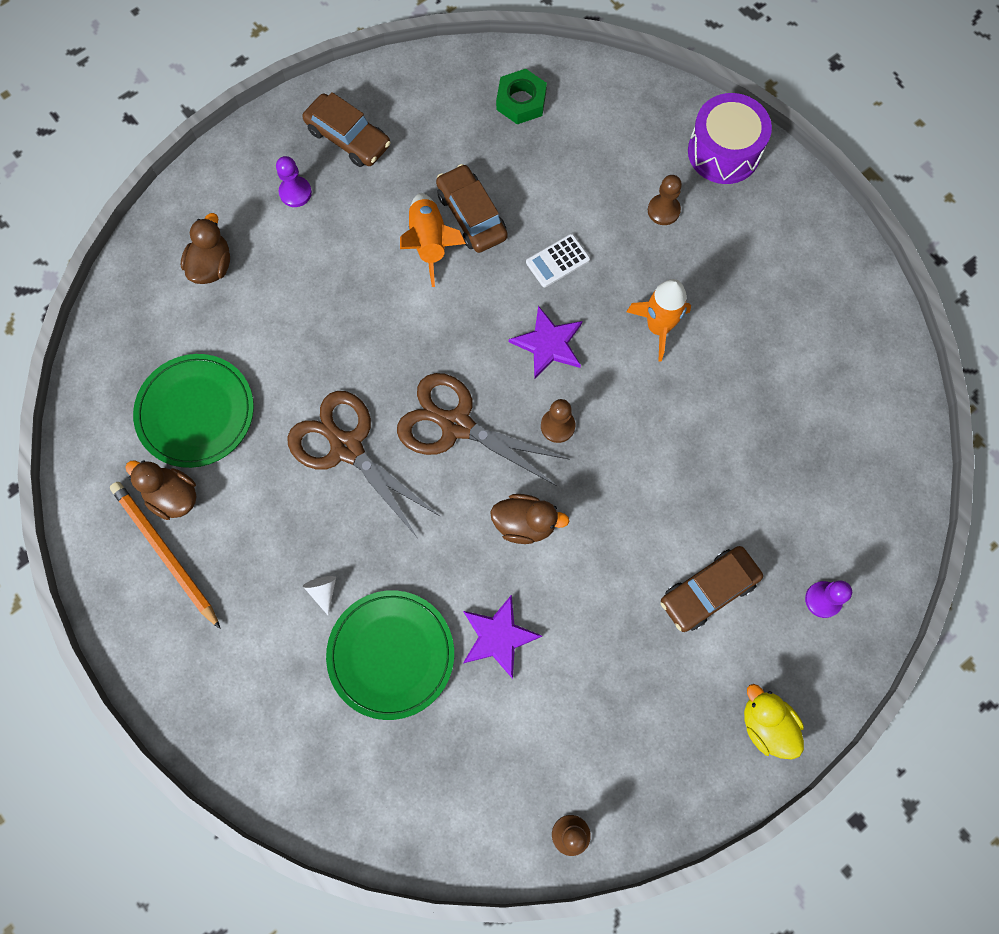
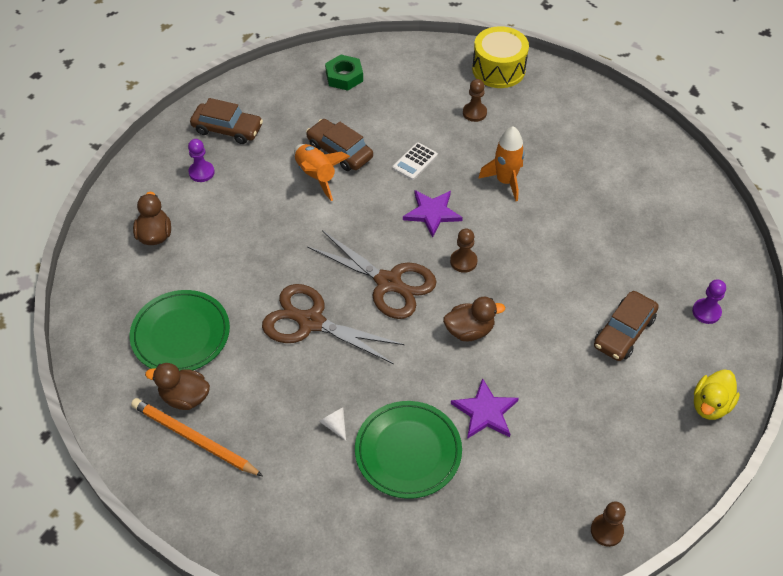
camera: 20 degrees left, 20 degrees down
brown scissors [397,373,570,486] -> brown scissors turned 150 degrees counterclockwise [307,230,437,319]
purple drum [688,93,772,184] -> yellow drum [472,26,529,88]
yellow duck [744,684,804,759] -> yellow duck turned 90 degrees counterclockwise [694,369,740,420]

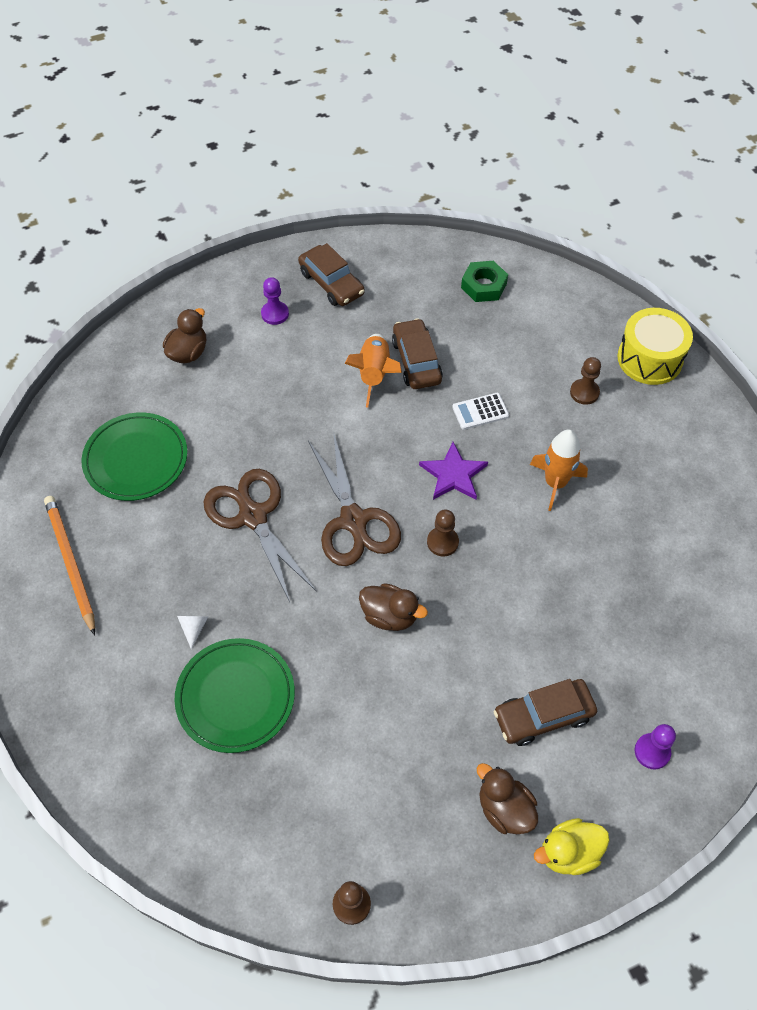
camera: 35 degrees right, 5 degrees up
brown duck [145,363,210,410] -> brown duck moved to [477,763,538,834]
purple star [451,378,519,439] -> none

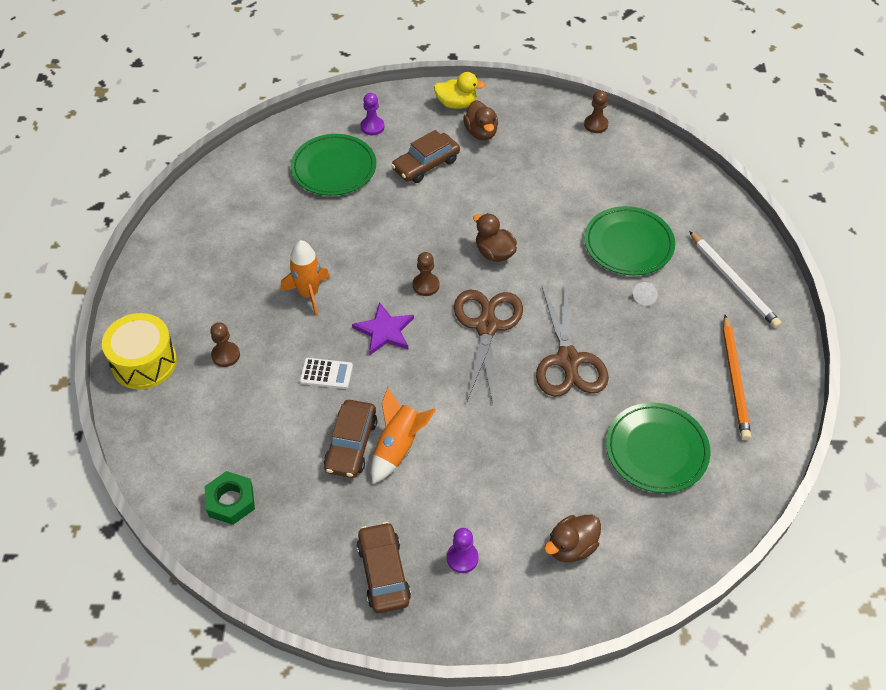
camera: 155 degrees left, 5 degrees down
brown car [494,679,597,746] -> brown car turned 135 degrees clockwise [391,130,460,183]
none -> green plate [291,134,376,196]
none -> white pencil [689,231,782,328]

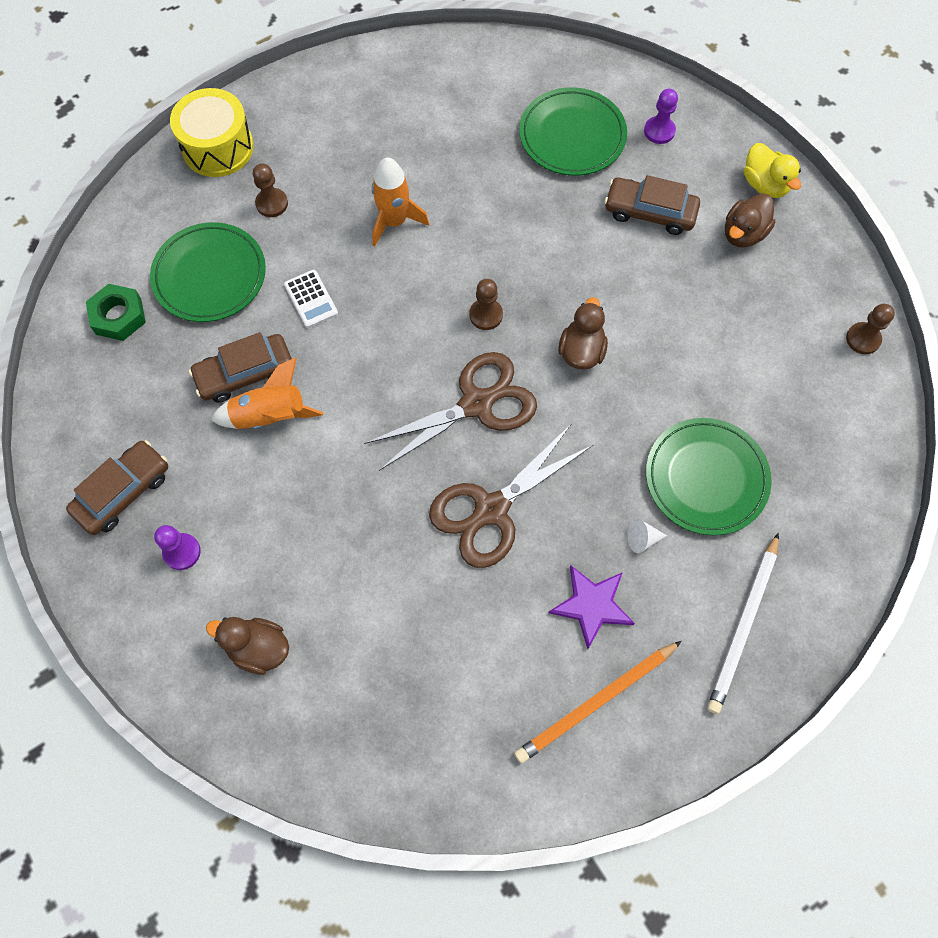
camera: 55 degrees right, 15 degrees up
purple star [352,302,414,355] -> purple star moved to [548,565,635,649]
green plate [606,402,711,493] -> green plate moved to [150,222,266,322]

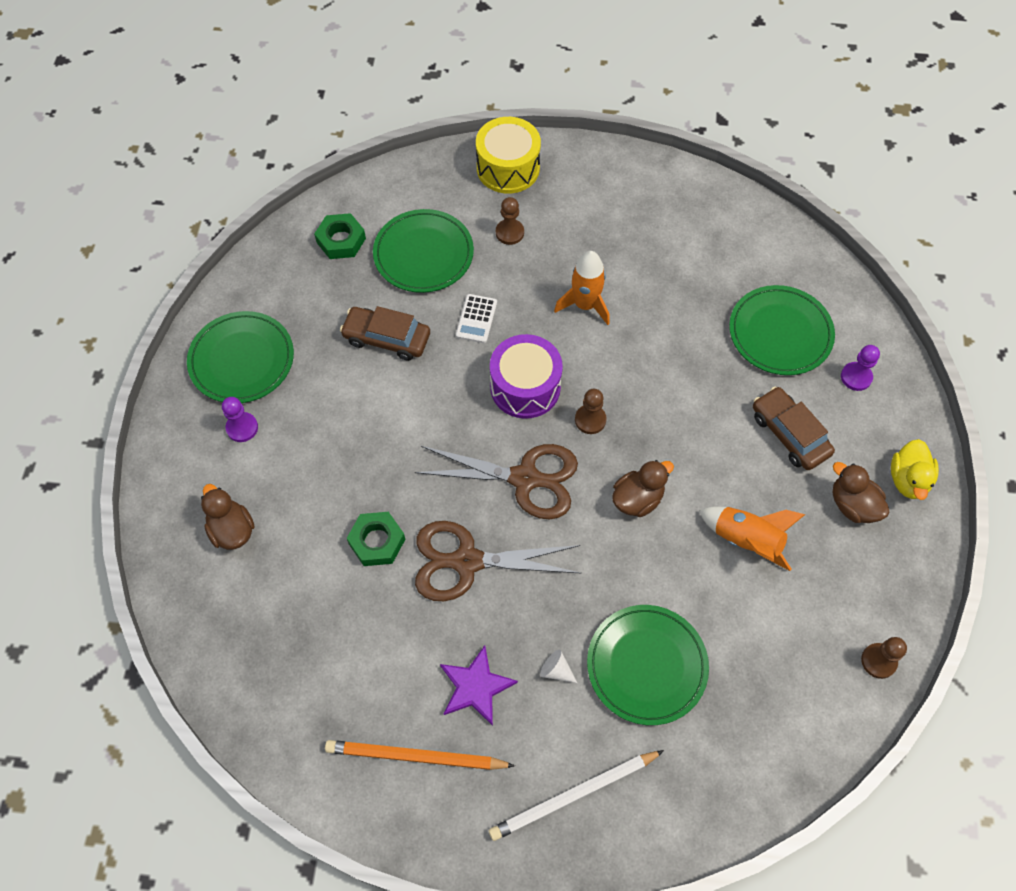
camera: 40 degrees right, 5 degrees down
brown car [66,440,168,535] -> green plate [187,311,294,403]
orange rocket [211,358,324,429] -> orange rocket moved to [699,506,805,571]
brown duck [725,193,776,248] -> brown duck turned 60 degrees clockwise [833,462,889,523]
none -> green nut [347,512,405,566]
none -> purple drum [490,334,563,419]

